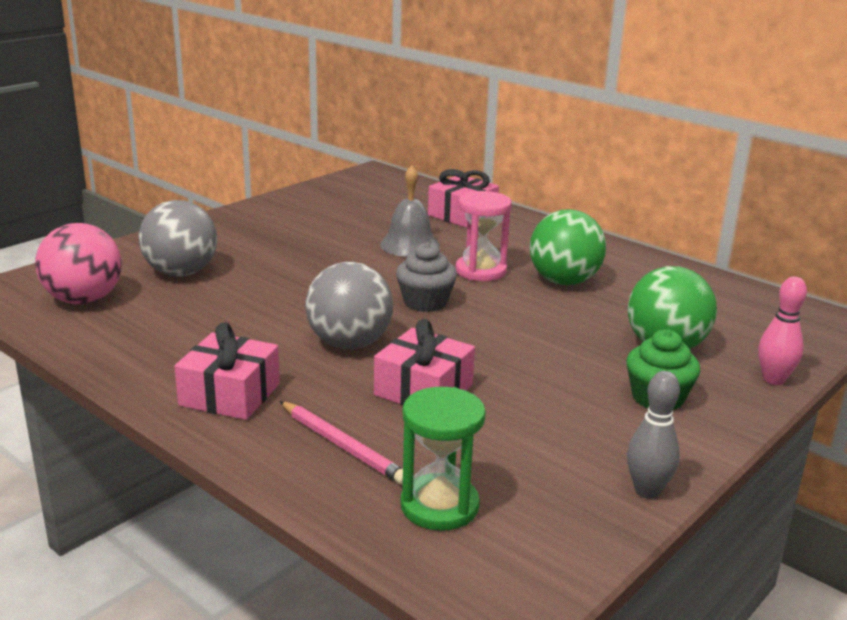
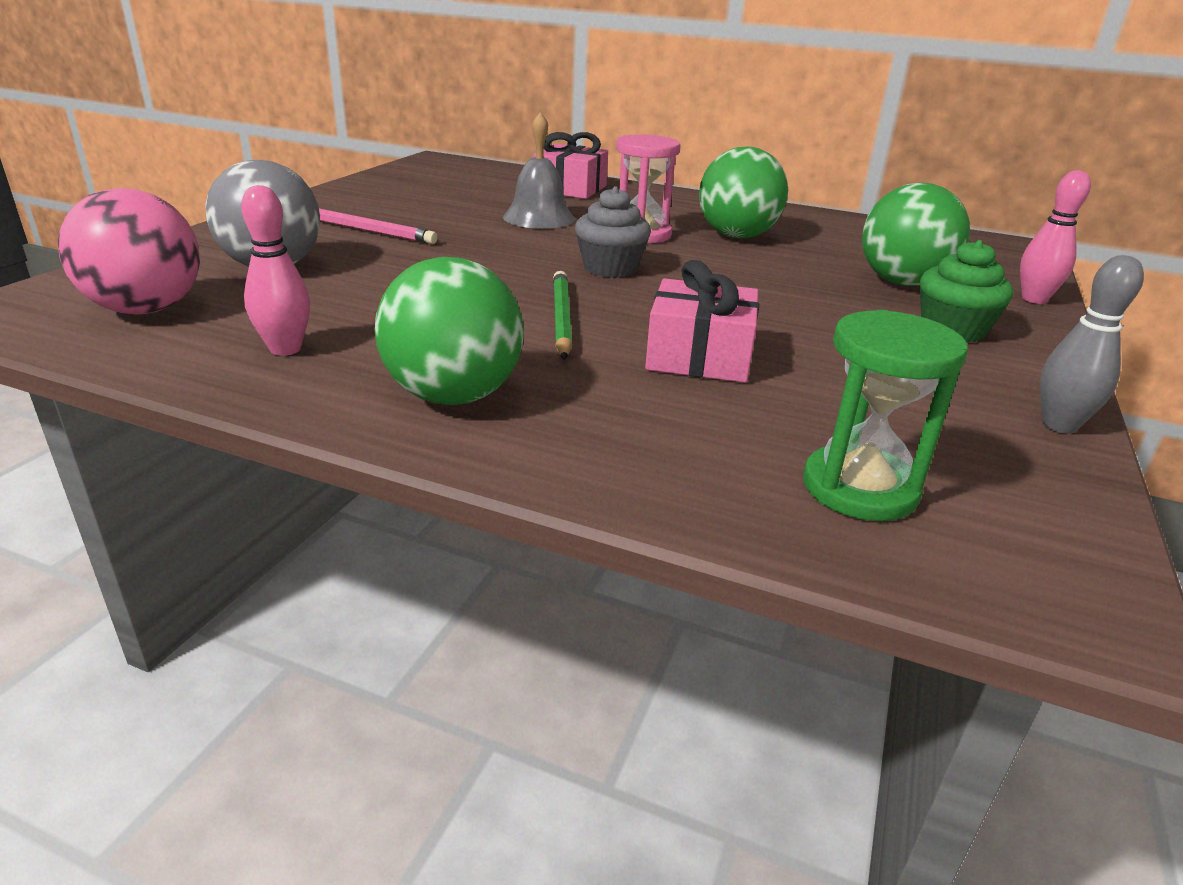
camera: 20 degrees left, 5 degrees up
pink gift [174,322,280,420] -> green ball [374,257,524,405]
pink pencil [280,401,403,485] -> pink pencil moved to [319,209,438,244]
grey ball [305,262,393,349] -> green pencil [553,271,572,360]
none -> pink bowling pin [241,185,310,356]

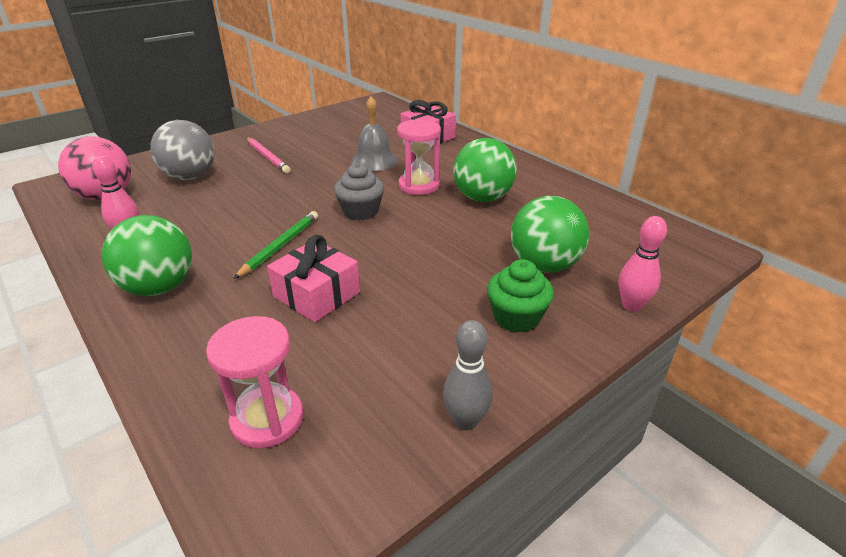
camera: 30 degrees right, 5 degrees up
green hourglass [803,310,968,521] -> pink hourglass [206,316,303,449]

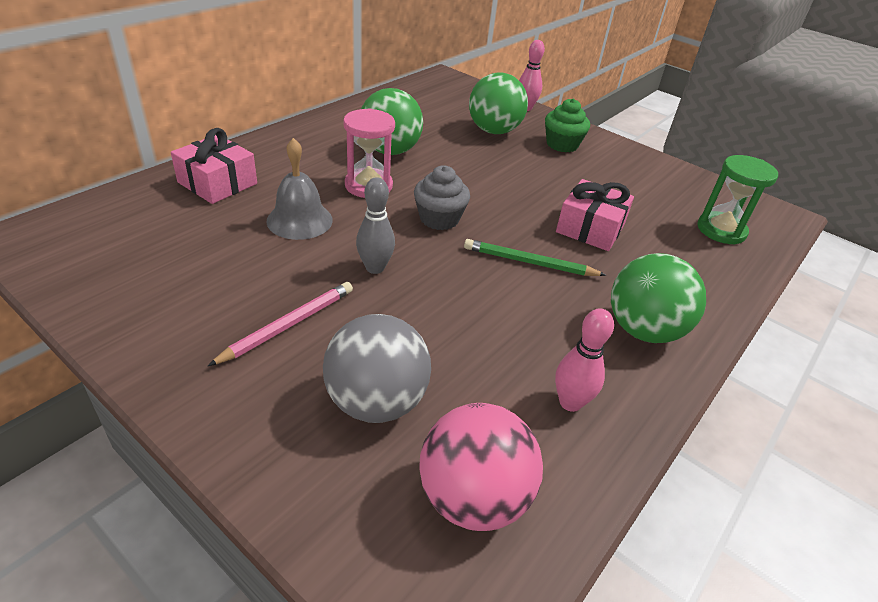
camera: 105 degrees left, 5 degrees up
pink hourglass [206,316,303,449] -> green hourglass [697,155,778,245]
grey bowling pin [443,320,493,430] -> grey bowling pin moved to [356,177,395,274]

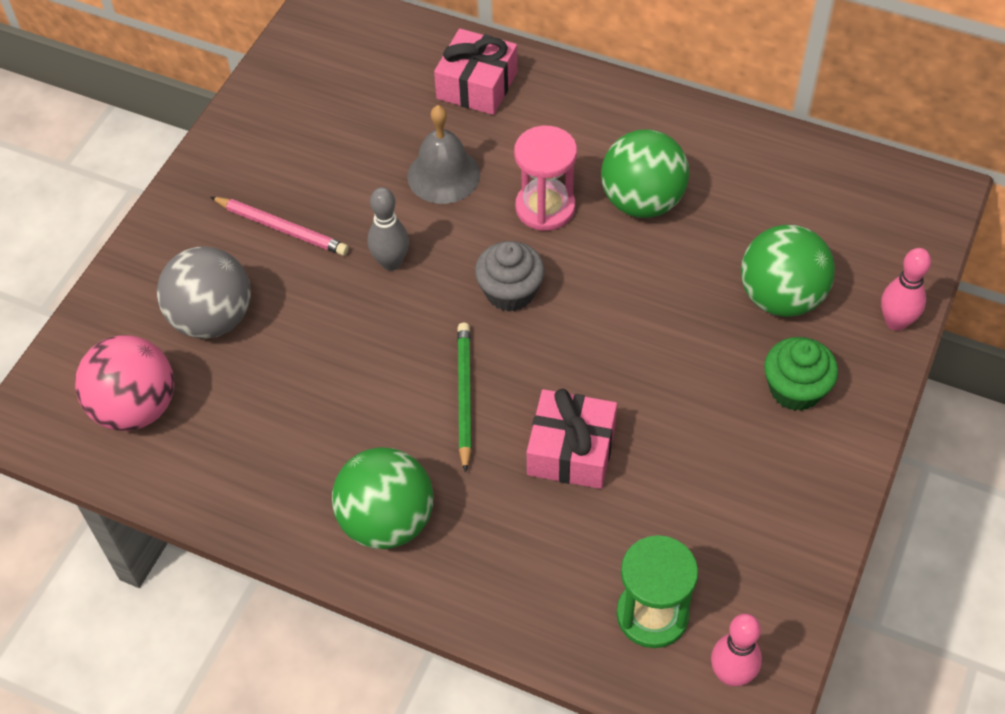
camera: 80 degrees right, 15 degrees up
pink bowling pin [555,308,614,412] -> pink bowling pin moved to [711,613,762,686]

